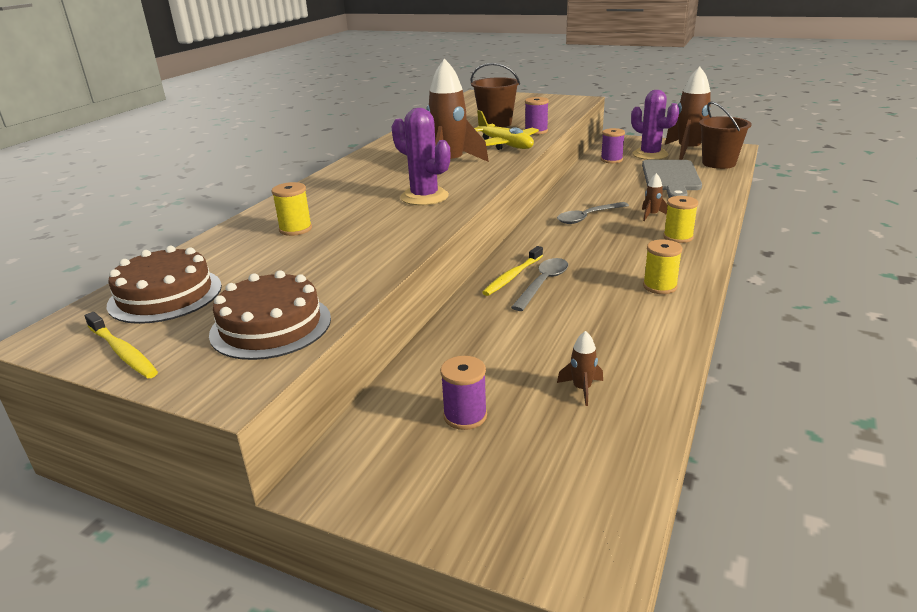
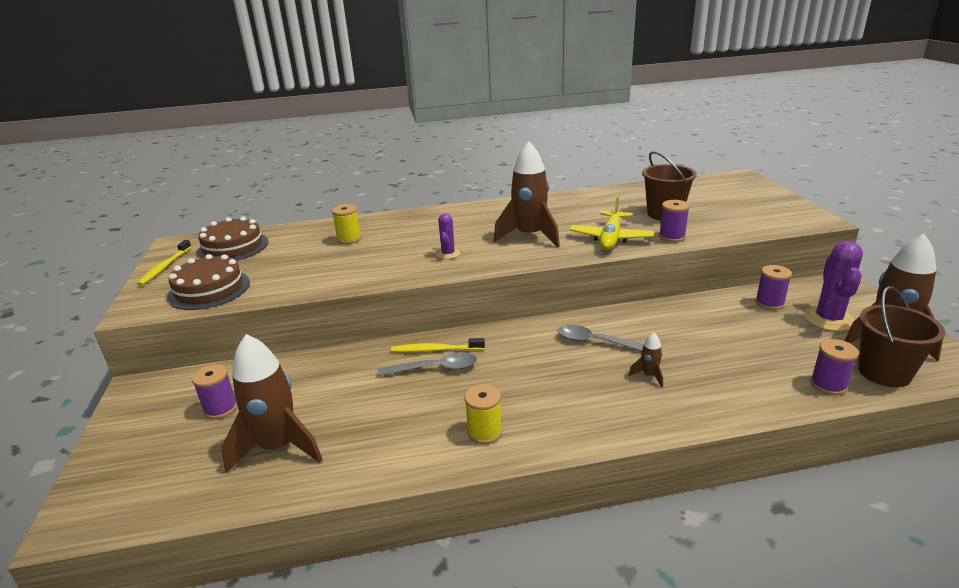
camera: 55 degrees right, 0 degrees up
purple cactus [392,108,450,205] -> purple cactus [436,213,460,259], size x0.56
brown rocket [557,331,603,406] -> brown rocket [221,334,323,473], size x2.33
grey cutting board [642,160,702,198] -> none
yellow spool [663,196,698,243] -> none
none -> purple spool [810,339,859,395]

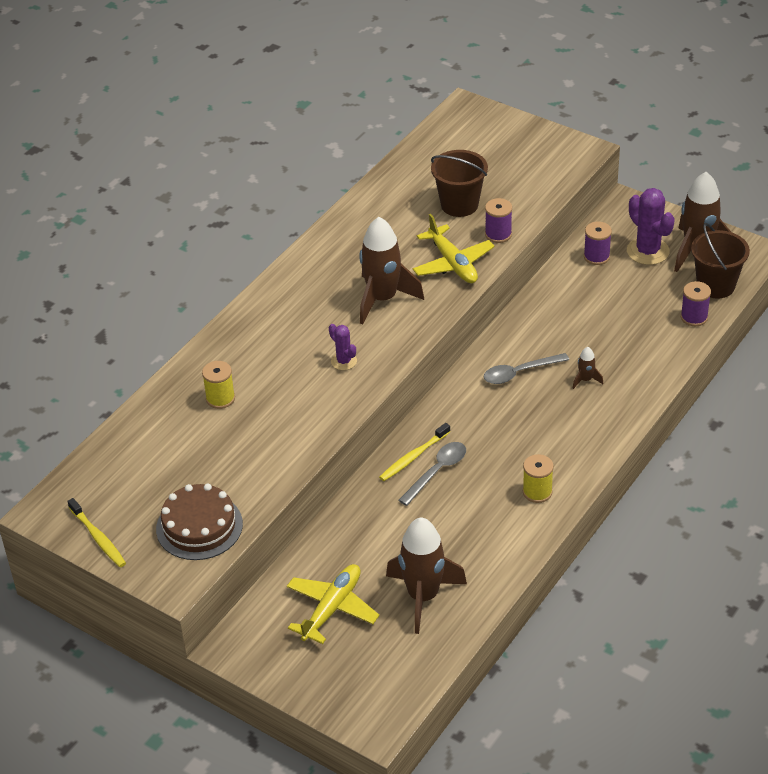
camera: 45 degrees left, 15 degrees up
purple spool [192,364,237,419] -> yellow plane [287,564,380,644]
brown cake [197,217,269,261] -> none

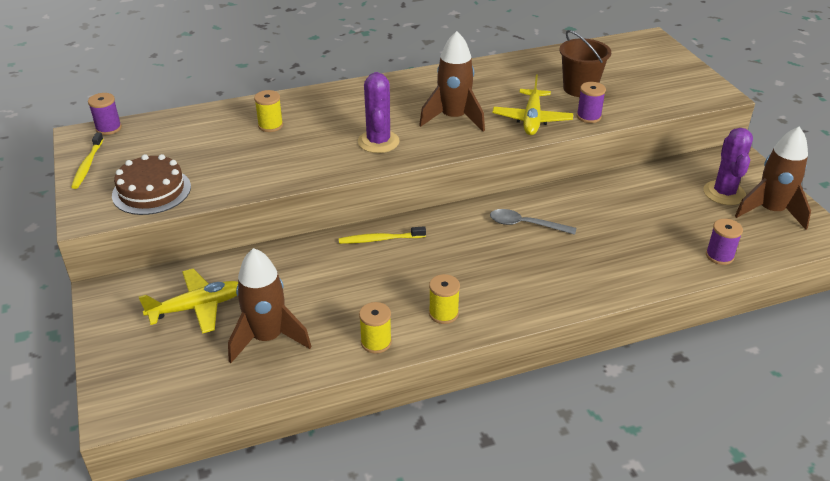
camera: 35 degrees right, 5 degrees down
purple cactus [329,324,357,370] -> purple cactus [358,72,400,153], size x1.80
grey spoon [398,442,466,506] -> none
brown rocket [573,347,603,389] -> none
purple spool [584,222,612,265] -> purple spool moved to [88,93,122,135]
brown bucket [691,223,750,298] -> none
none -> yellow spool [359,302,392,354]

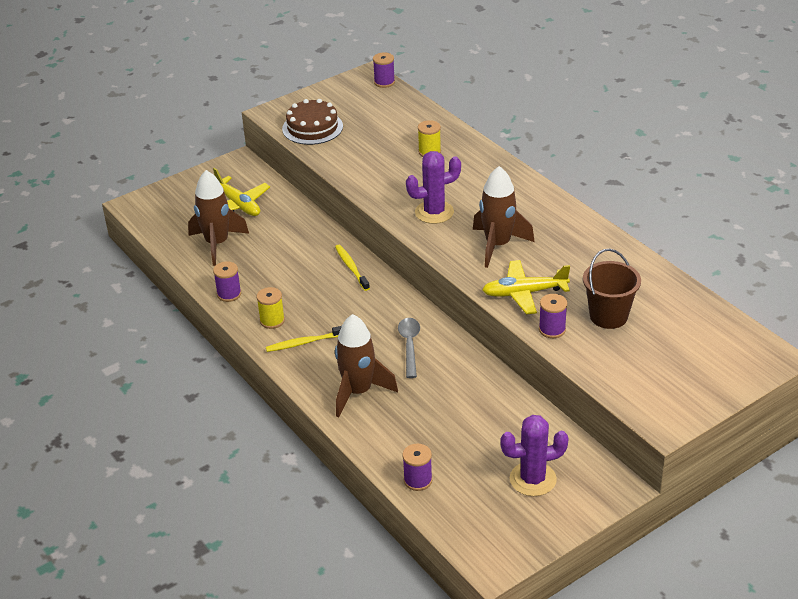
camera: 75 degrees right, 0 degrees up
yellow toothbrush [71,133,103,189] -> yellow toothbrush moved to [266,326,342,352]
yellow spool [359,302,392,354] -> purple spool [213,261,241,302]
brown rocket [735,126,811,230] -> brown rocket moved to [335,314,398,417]

